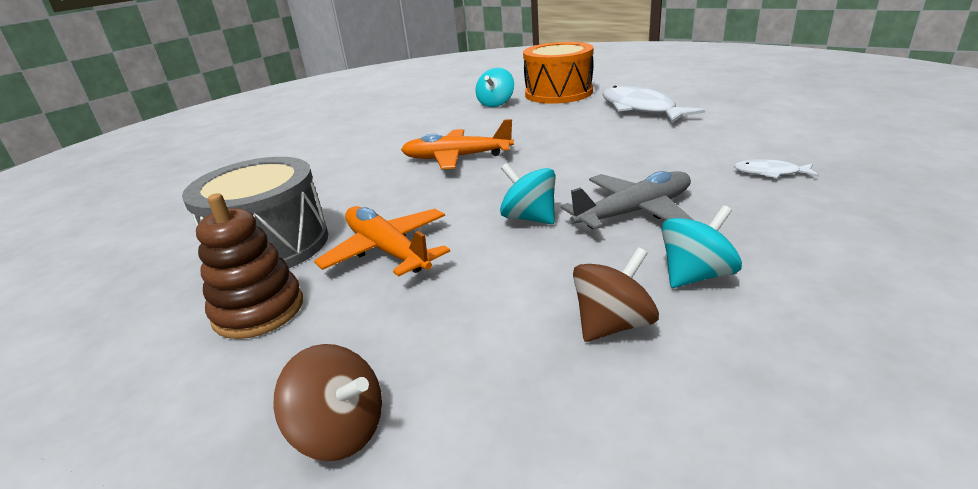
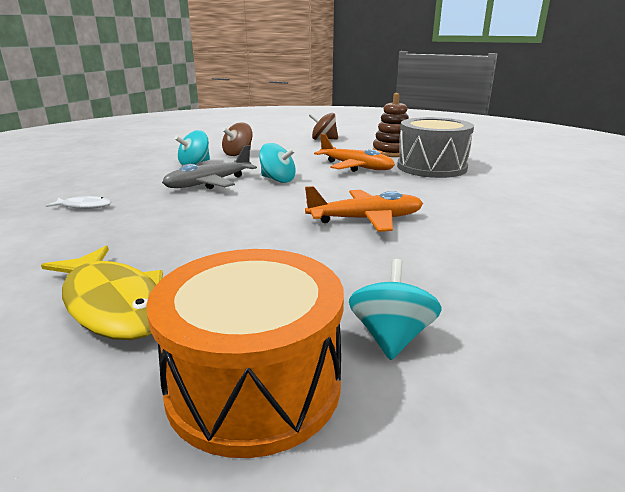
camera: 165 degrees right, 5 degrees down
white fish [602,86,705,123] -> yellow fish [41,246,163,340]

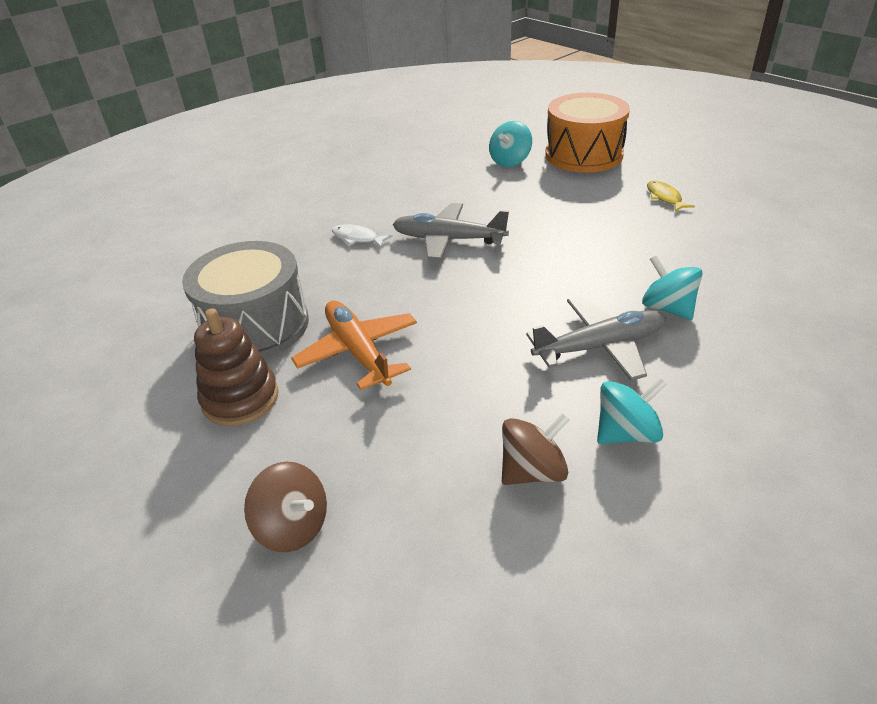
camera: 155 degrees left, 15 degrees up
yellow fish [41,246,163,340] -> yellow fish [647,181,695,212], size x0.47
white fish [46,196,111,209] -> white fish moved to [332,224,392,248]
turquoise spinning top [259,143,296,183] -> turquoise spinning top moved to [642,255,703,320]
orange plane [305,186,423,232] -> grey plane [392,203,509,260]

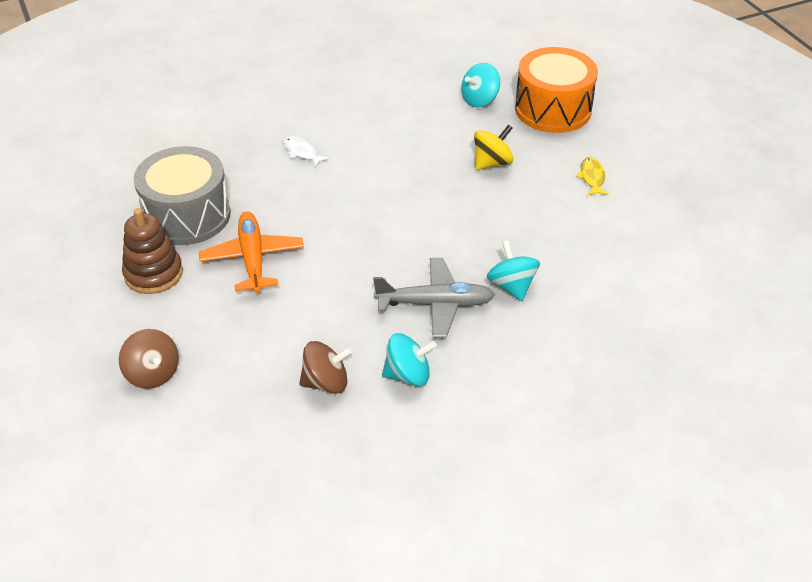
camera: 15 degrees right, 5 degrees up
grey plane [392,203,509,260] -> none
none -> yellow spinning top [474,124,513,170]

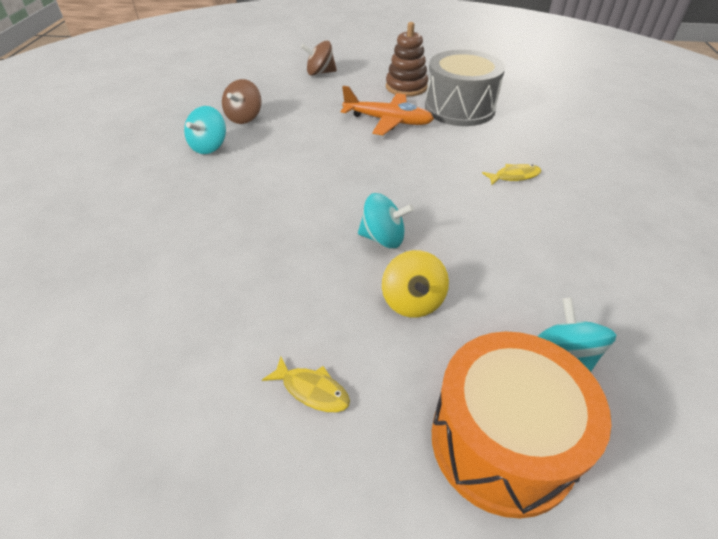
camera: 120 degrees right, 0 degrees up
white fish [283,136,330,168] -> yellow fish [482,164,541,185]
grey plane [373,258,495,338] -> none
turquoise spinning top [487,240,540,301] -> turquoise spinning top moved to [358,193,414,248]

